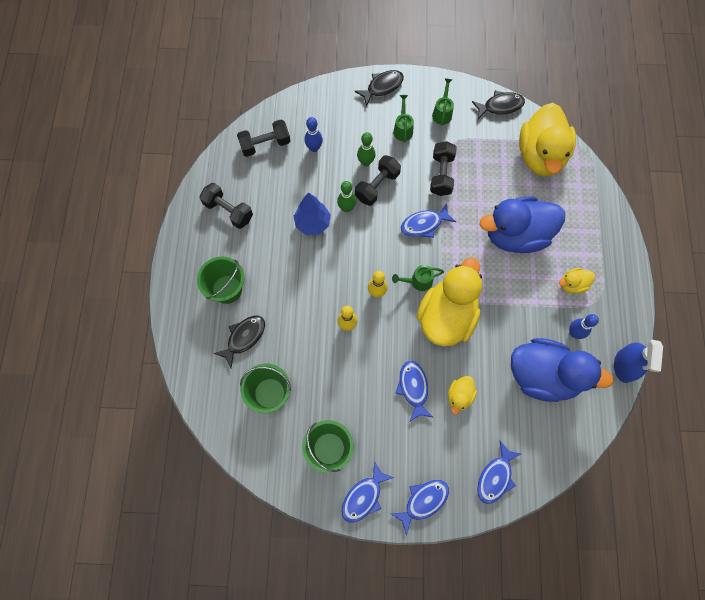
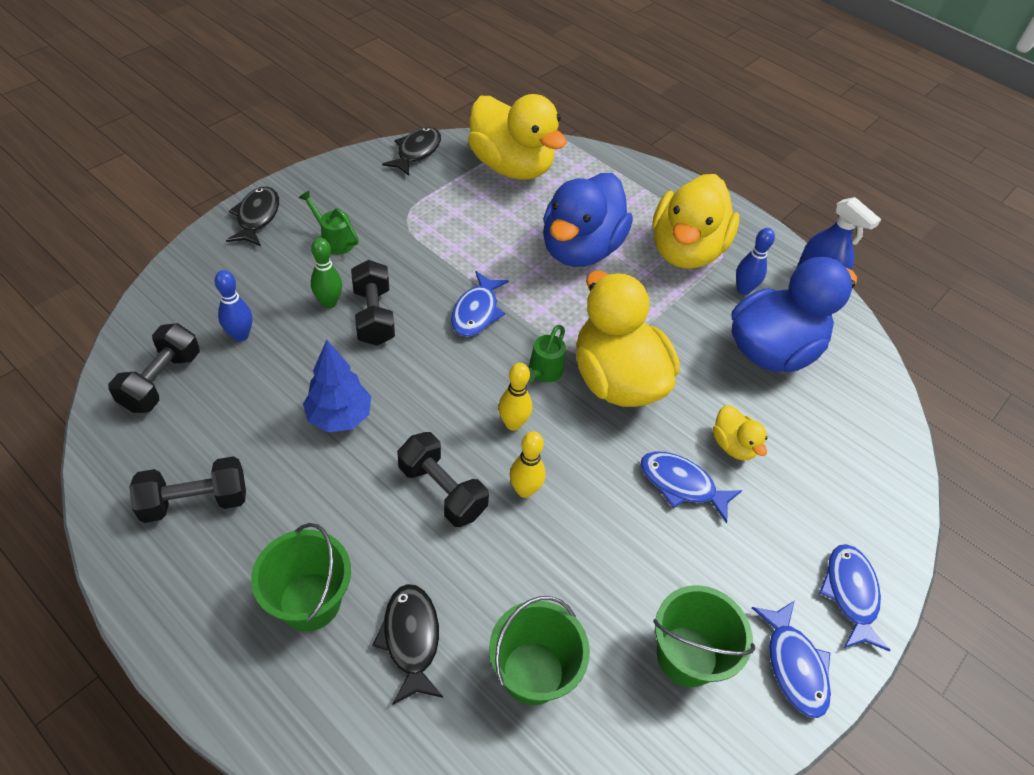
camera: 55 degrees left, 20 degrees down
green bowling pin [337,181,356,212] -> none
black dumbbell [430,141,457,196] -> black dumbbell moved to [397,432,489,527]
green watering can [432,78,454,125] -> none
blue fish [477,441,521,504] -> none
yellow duck [559,268,595,294] -> yellow duck [652,174,739,269], size x2.24

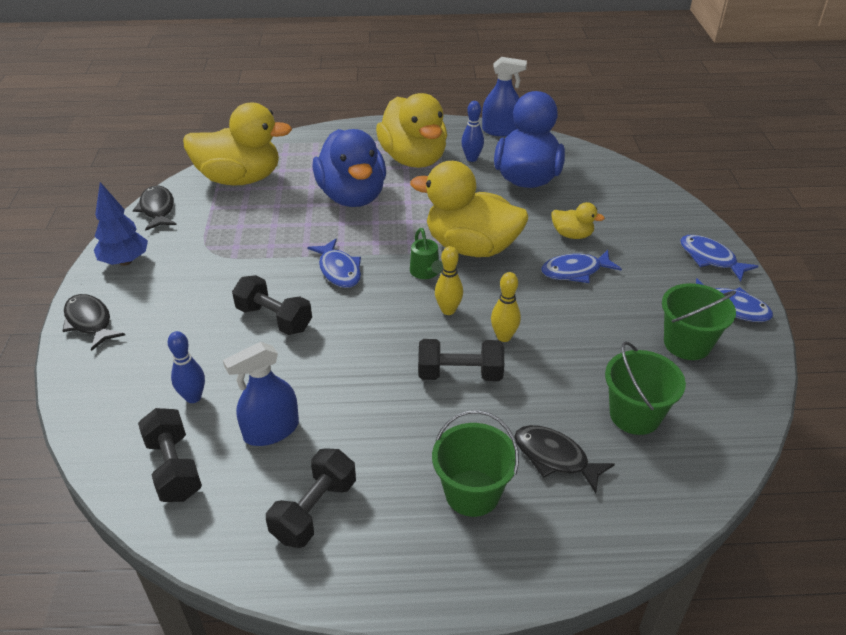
camera: 40 degrees left, 10 degrees down
green watering can [298,191,359,255] -> none
blue tree [303,340,371,432] -> blue tree moved to [94,182,148,266]
green bowling pin [311,238,342,308] -> none
none -> blue spray bottle [223,342,299,446]

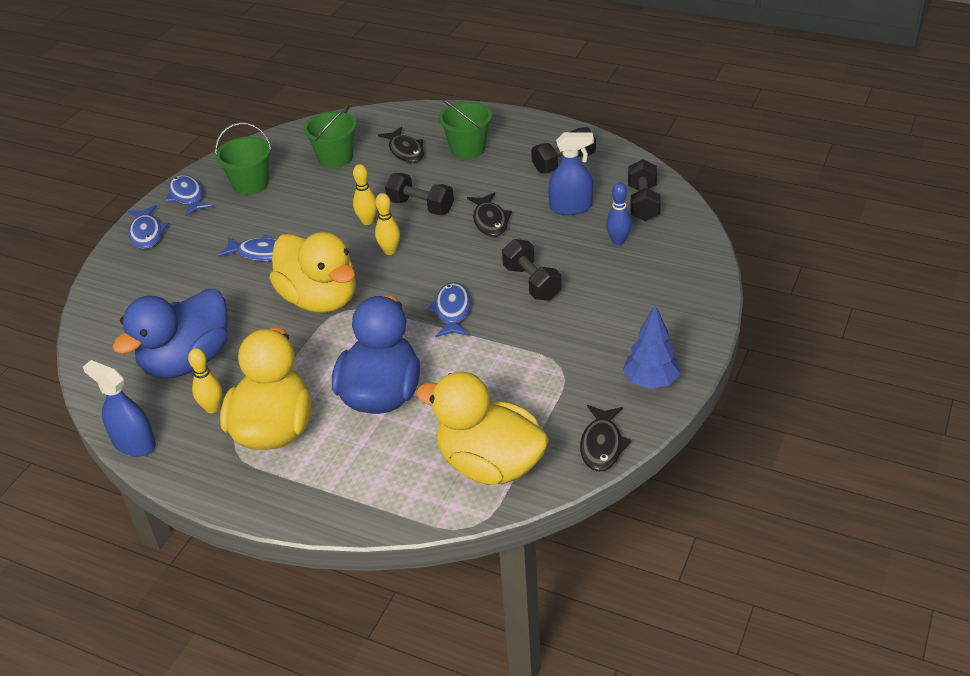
camera: 150 degrees left, 0 degrees up
black fish [63,294,125,351] -> black fish moved to [467,192,512,237]
green watering can [410,228,443,279] -> none
blue bowling pin [461,101,484,162] -> yellow bowling pin [188,348,222,413]
yellow duck [551,202,605,239] -> none

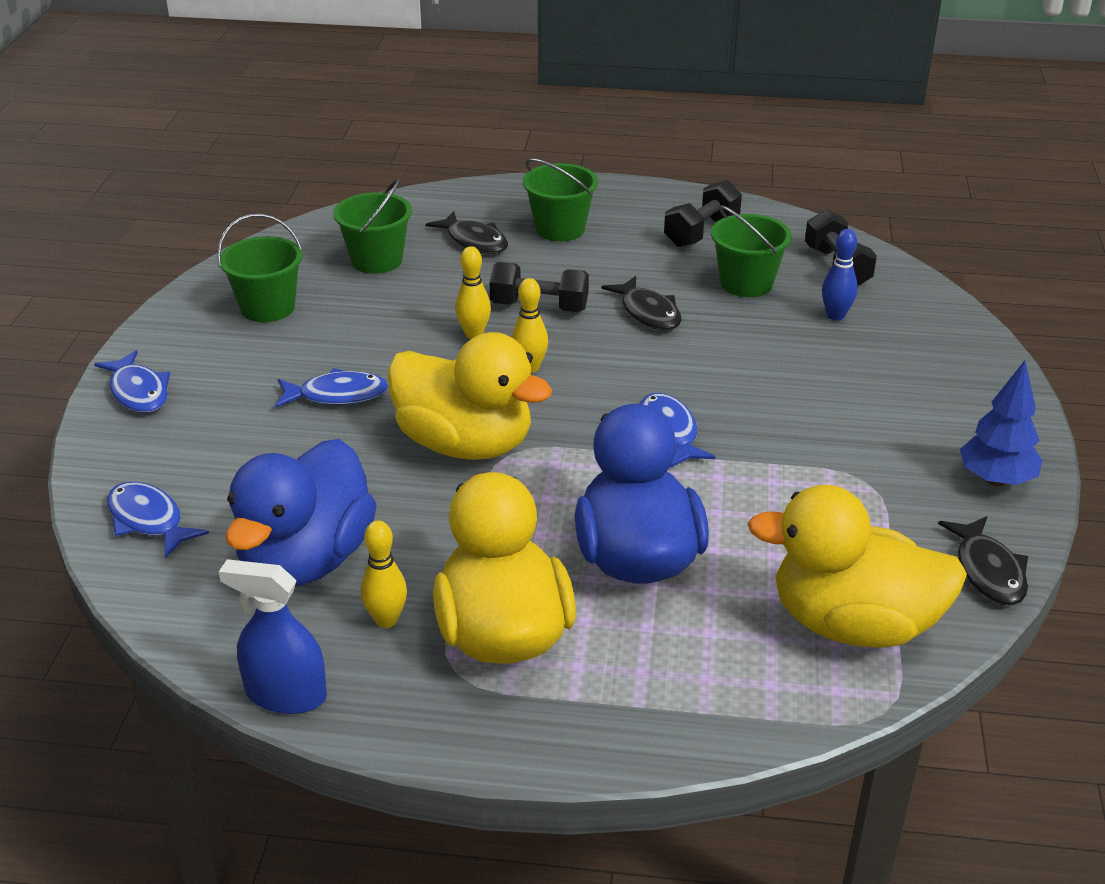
camera: 20 degrees left, 5 degrees down
blue fish [166,175,213,216] -> blue fish moved to [107,482,209,558]
black dumbbell [502,239,562,301] -> none
blue spray bottle [548,132,594,215] -> green bucket [711,205,792,297]

